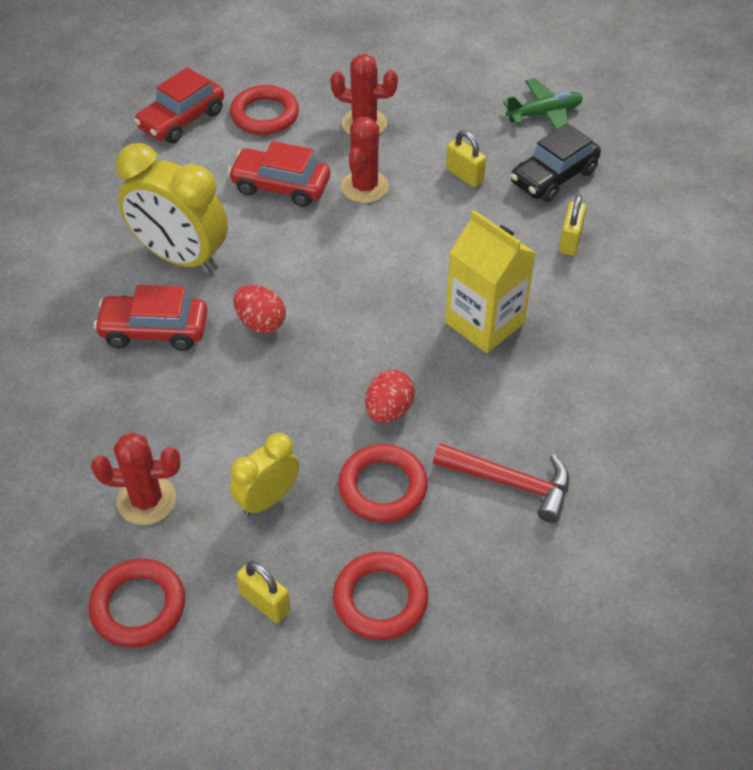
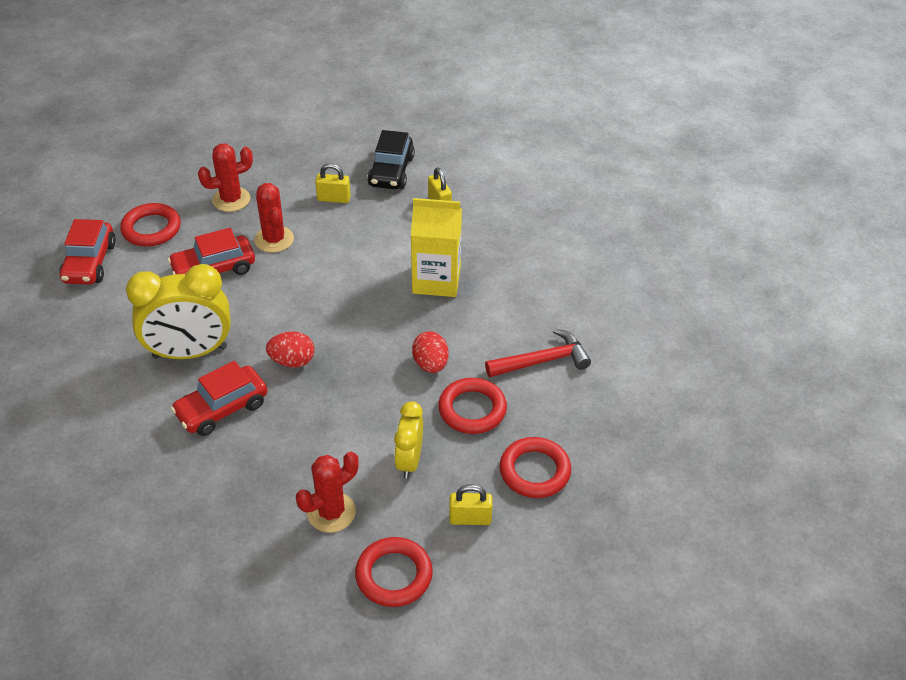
camera: 40 degrees left, 5 degrees down
green plane [503,78,583,130] -> none

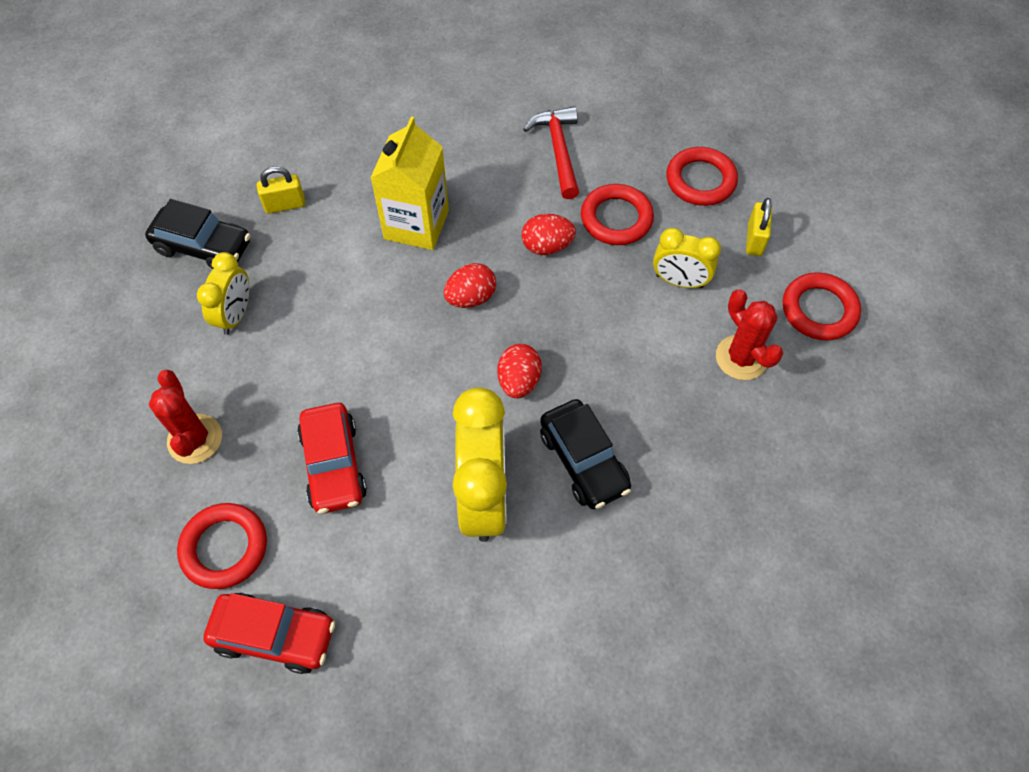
camera: 80 degrees left, 15 degrees up
red car [171,361,267,436] -> black car [540,399,631,509]
red cactus [254,183,294,253] -> none
yellow padlock [315,163,351,203] -> yellow clock [197,252,249,335]
none -> red egg [444,263,496,308]

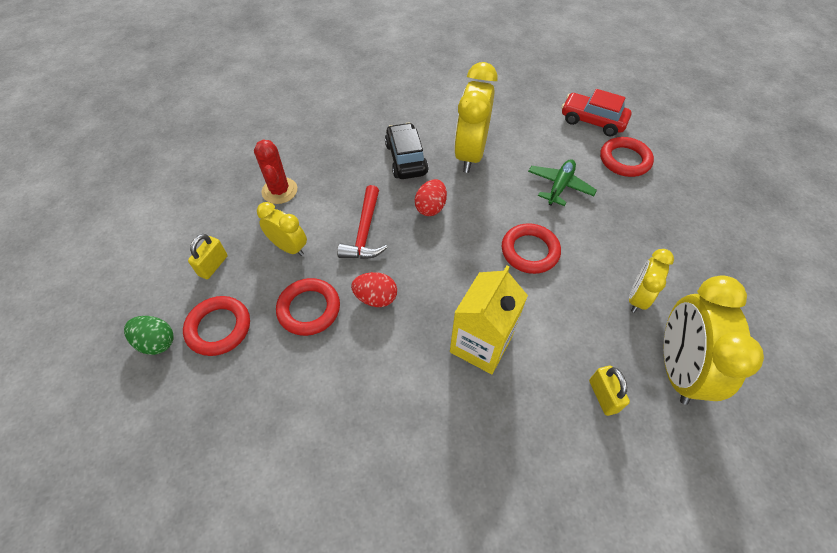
camera: 165 degrees left, 5 degrees down
black car [145,199,250,269] -> yellow clock [663,275,764,405]
red cactus [149,370,222,464] -> none
yellow padlock [257,166,306,214] -> yellow padlock turned 75 degrees clockwise [589,366,630,416]
red car [297,403,367,514] -> green plane [528,159,597,206]
red egg [444,263,496,308] -> none
red hammer [523,106,579,199] -> red hammer moved to [337,185,388,259]
red ring [783,272,861,340] -> red ring moved to [502,223,561,274]
none -> green egg [124,316,174,355]

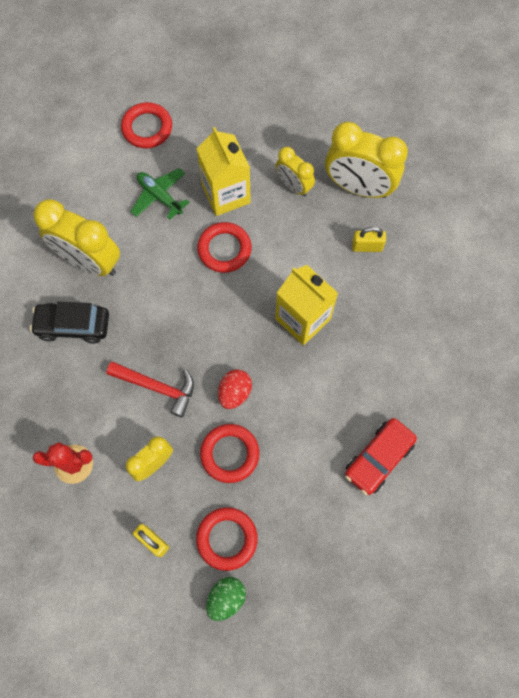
camera: 75 degrees left, 15 degrees up
red egg [415,179,447,216] -> none
red car [562,89,631,137] -> red car moved to [345,418,417,495]
none -> yellow carton [197,127,251,216]

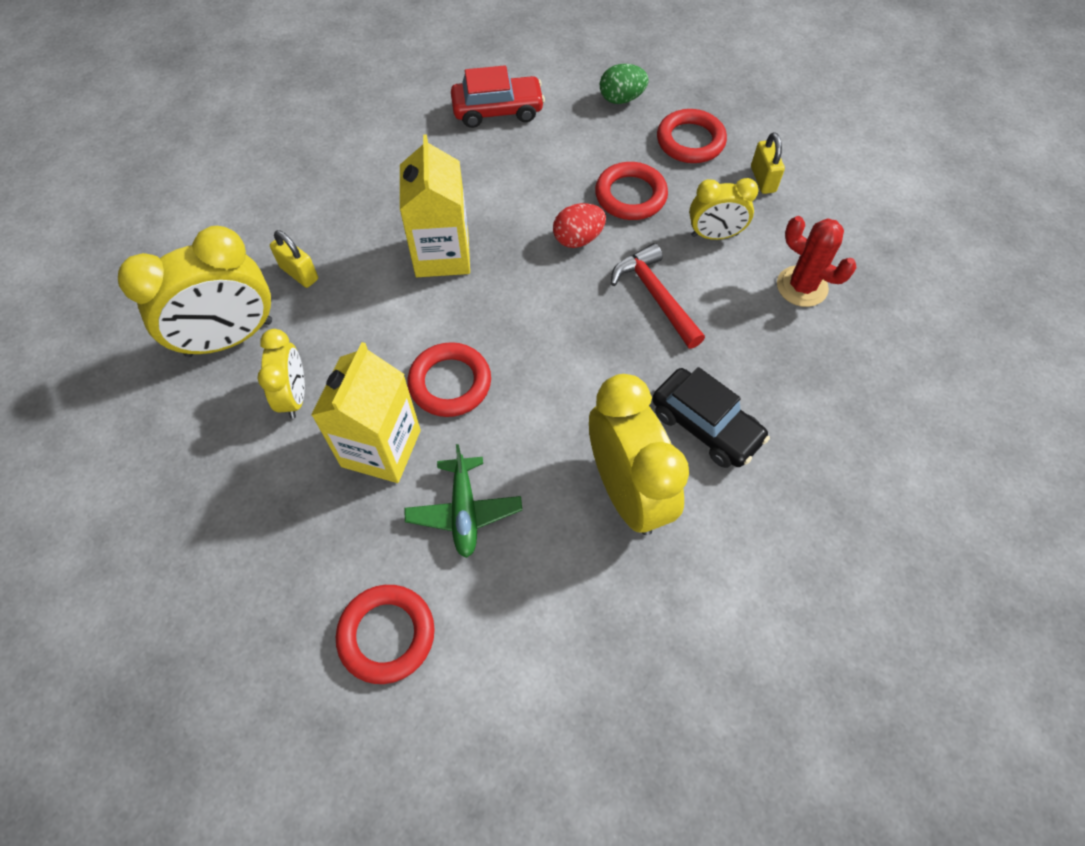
camera: 140 degrees left, 10 degrees down
green egg [206,577,246,621] -> green egg moved to [600,64,649,104]
yellow clock [325,122,408,198] -> yellow clock turned 90 degrees clockwise [118,226,272,357]

